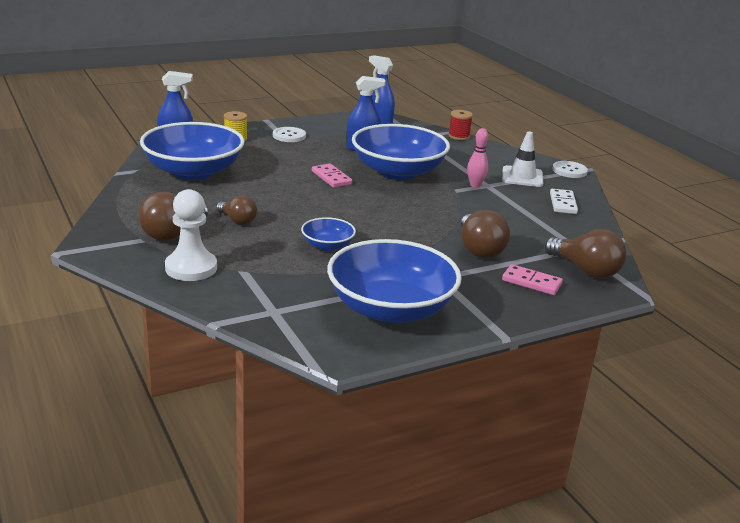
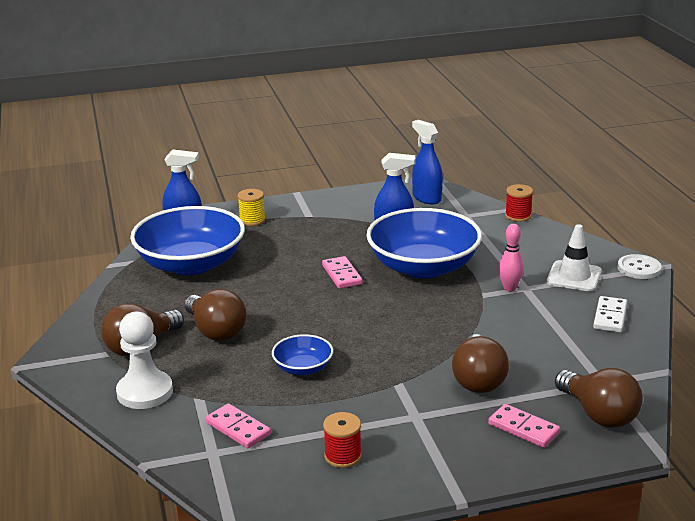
camera: 15 degrees right, 0 degrees up
brown light bulb [216,195,257,225] -> brown light bulb [184,289,247,341], size x1.59
white button [273,127,306,142] -> none
blue bowl [327,239,462,323] -> red spool [323,412,362,468]
none -> pink domino [205,403,271,448]

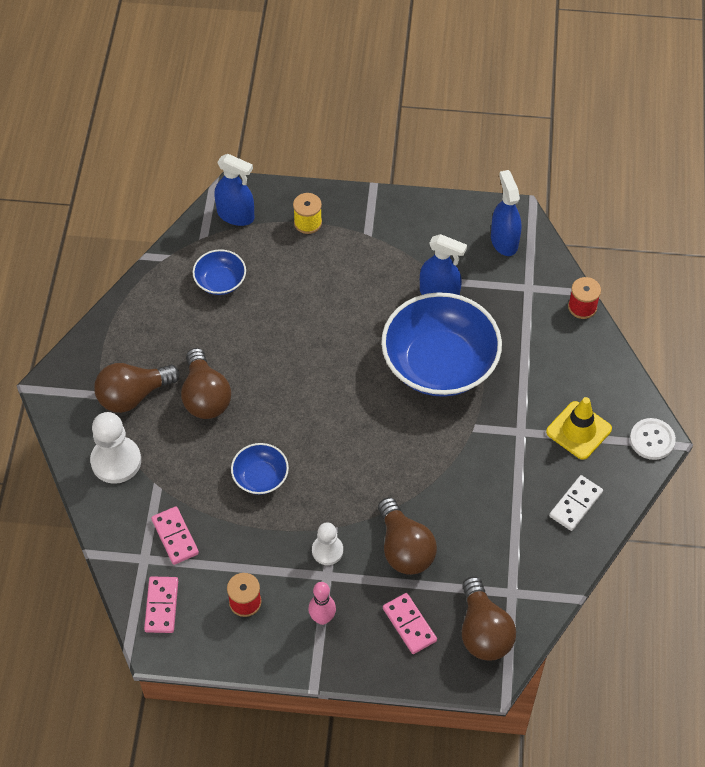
camera: 20 degrees right, 30 degrees up
blue bowl [130,206,245,276] -> blue bowl [193,249,246,295], size x0.46
pink domino [322,256,363,289] -> pink domino moved to [144,576,178,633]
brown light bulb [452,334,509,393] -> brown light bulb turned 45 degrees counterclockwise [378,497,437,575]
pink bowling pin [498,224,524,291] -> pink bowling pin moved to [308,582,336,625]
white traffic cone [547,224,602,292] -> yellow traffic cone [546,397,612,460]
none -> white pawn [312,522,343,565]

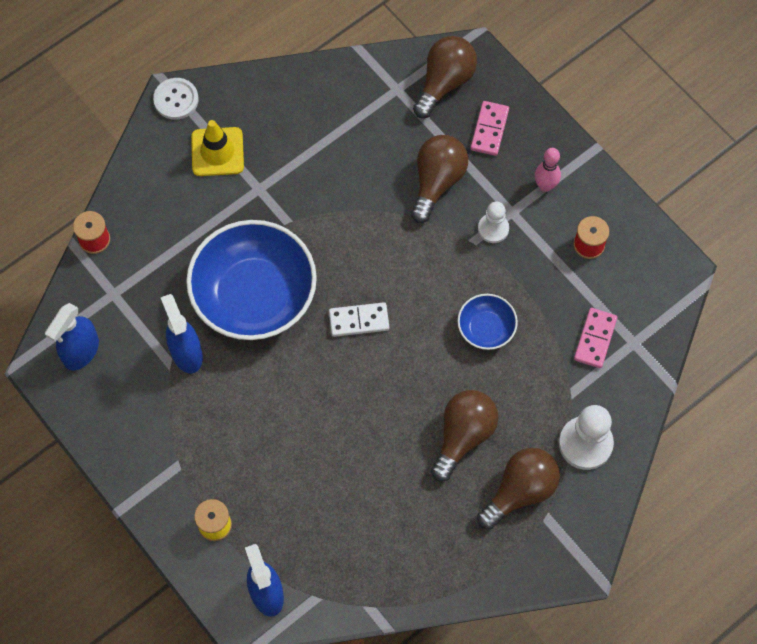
camera: 135 degrees left, 10 degrees up
brown light bulb [94,363,180,413] -> brown light bulb turned 60 degrees counterclockwise [477,448,560,530]
pink domino [144,576,178,633] -> none
blue bowl [193,249,246,295] -> none
white domino [549,475,603,531] -> white domino moved to [329,302,389,337]

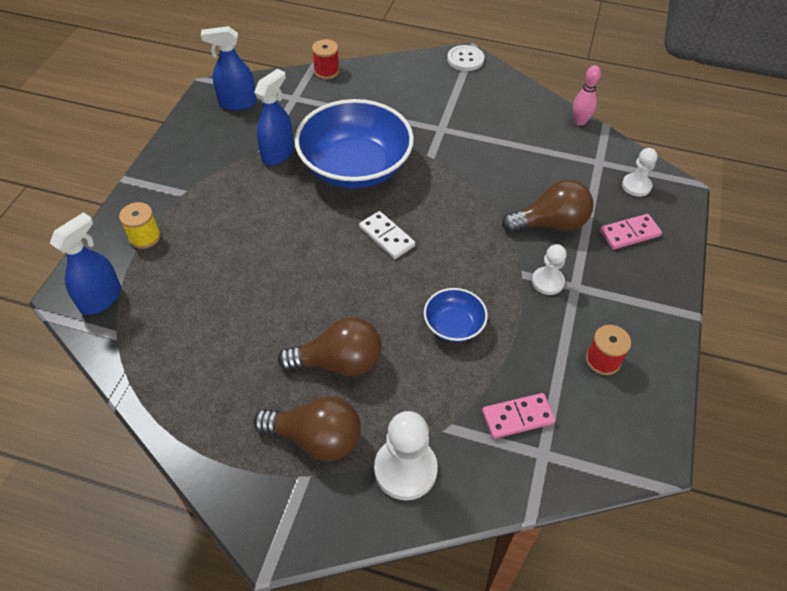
camera: 55 degrees right, 15 degrees down
yellow traffic cone [191,120,244,176] -> none
brown light bulb [413,36,477,118] -> white pawn [622,148,657,197]
pink bowling pin [534,148,561,192] -> pink bowling pin moved to [573,65,601,126]

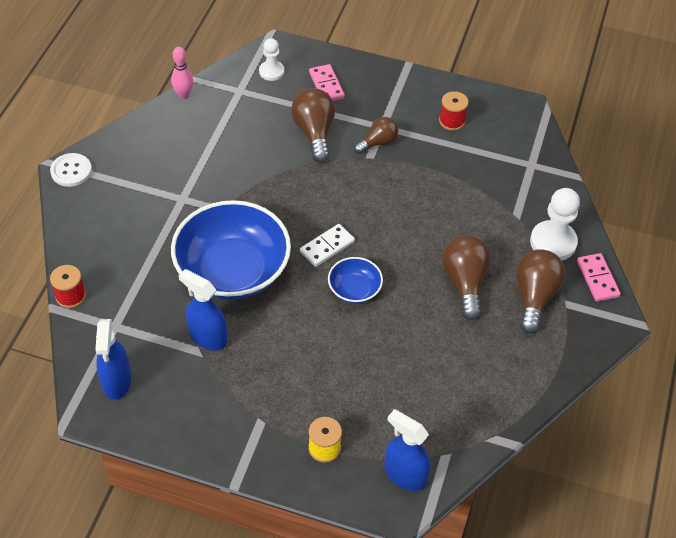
camera: 90 degrees left, 0 degrees up
blue bowl [424,288,488,342] -> blue bowl moved to [328,257,383,303]
pink domino [482,393,556,439] -> pink domino moved to [577,253,621,301]
white pawn [532,244,567,295] -> brown light bulb [354,117,398,154]

